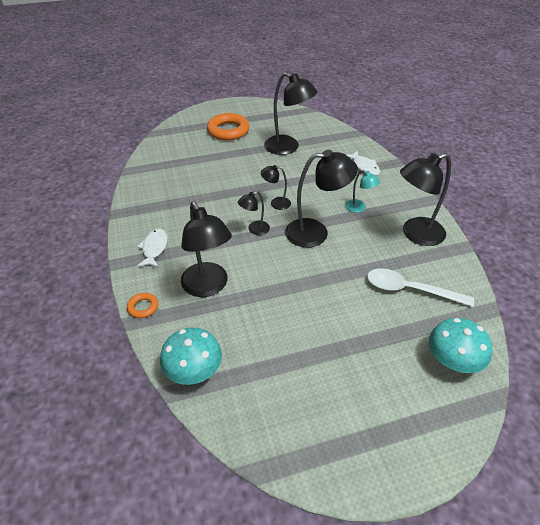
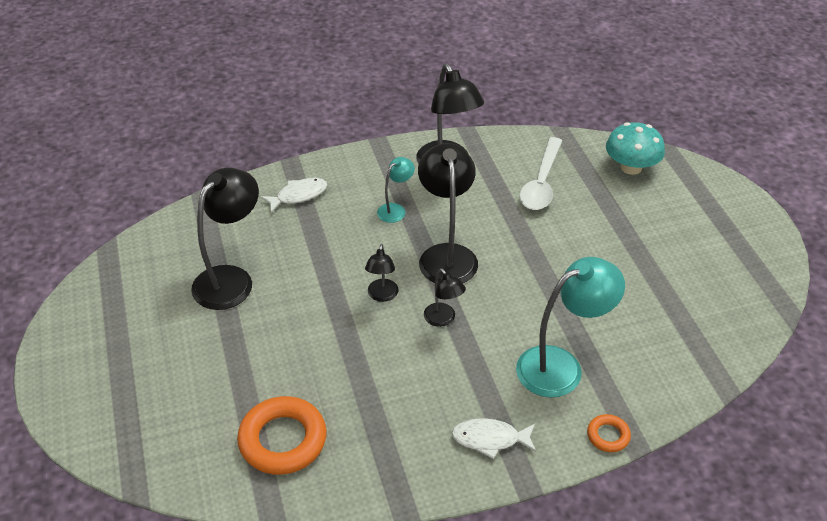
camera: 90 degrees left, 0 degrees up
turquoise mushroom [160,328,222,385] -> none
black lamp [181,201,232,297] -> turquoise lamp [516,257,625,397]
orange ring [207,113,249,140] -> orange ring moved to [237,396,327,475]

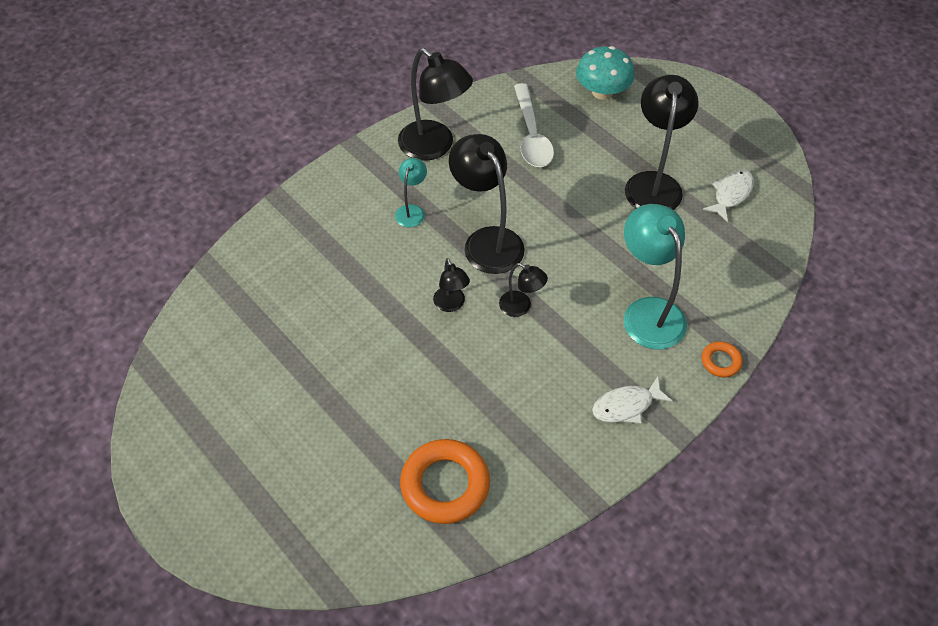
camera: 25 degrees left, 10 degrees up
black lamp [191,168,259,310] -> black lamp moved to [625,75,699,210]
white fish [260,178,327,213] -> white fish moved to [703,170,754,222]
turquoise lamp [516,257,625,397] -> turquoise lamp turned 60 degrees counterclockwise [624,204,687,349]

